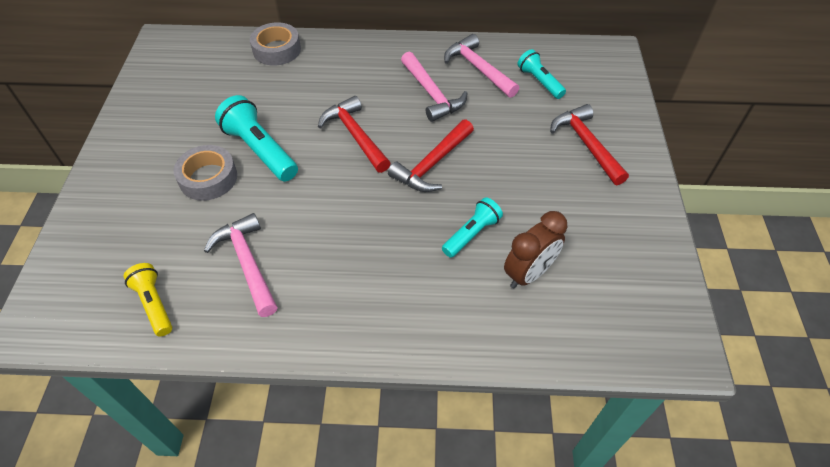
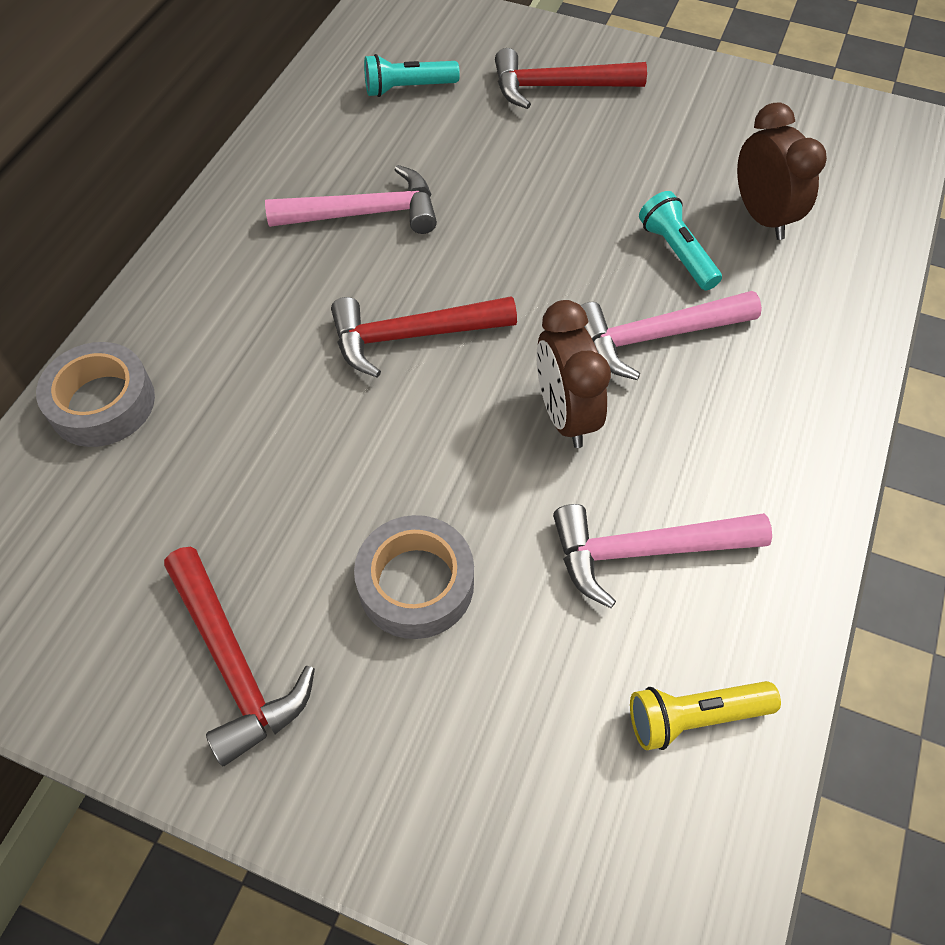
camera: 70 degrees left, 5 degrees up
turquoise flashlight [215,95,298,181] -> none
red hammer [388,119,474,192] -> red hammer moved to [164,547,315,766]
pink hammer [444,34,519,98] -> pink hammer moved to [580,291,762,380]
none -> brown clock [536,300,611,448]

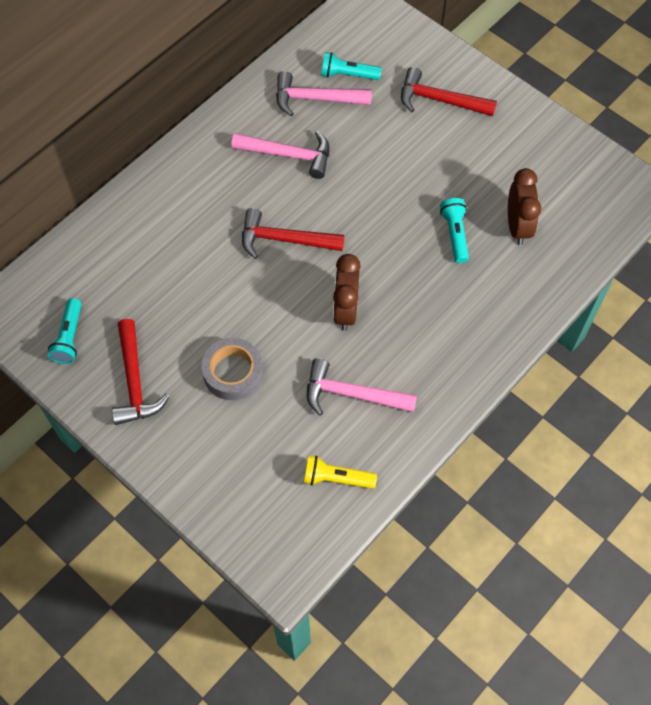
camera: 20 degrees right, 5 degrees up
grey tape [36,342,155,447] -> none
pink hammer [580,291,762,380] -> pink hammer moved to [276,71,372,116]
none -> turquoise flashlight [48,298,82,364]

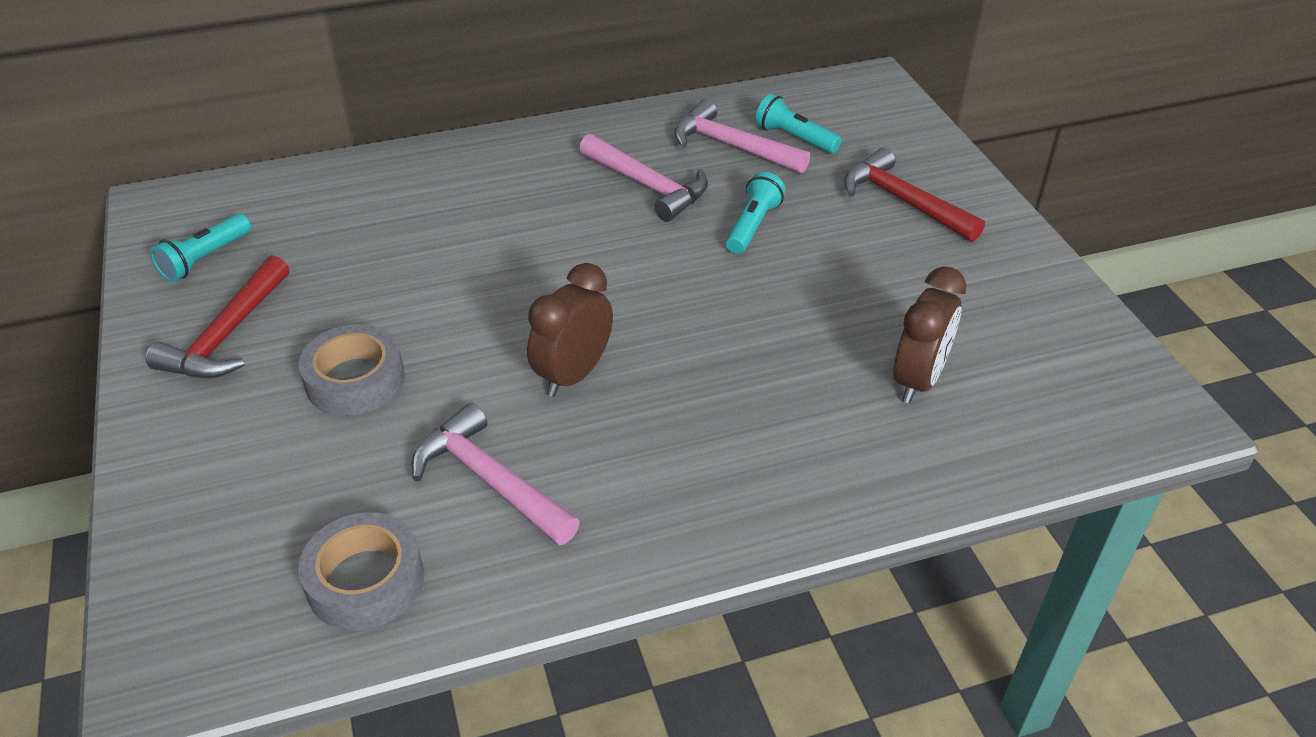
camera: 30 degrees right, 20 degrees down
red hammer [242,208,344,259] -> none
yellow flashlight [304,456,377,489] -> grey tape [298,512,424,631]
turquoise flashlight [440,198,469,263] -> turquoise flashlight moved to [726,172,786,254]

